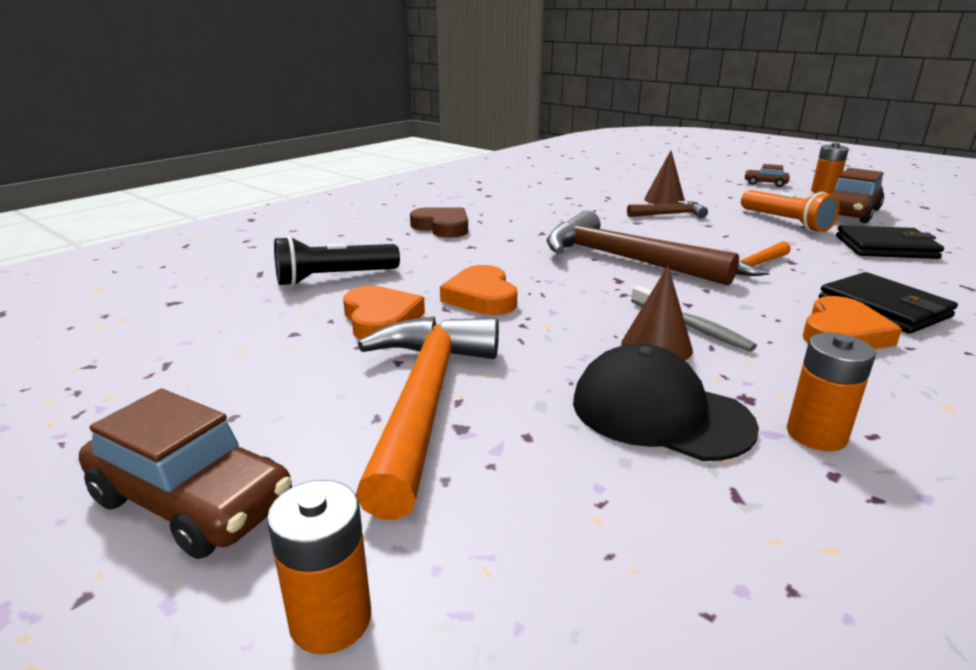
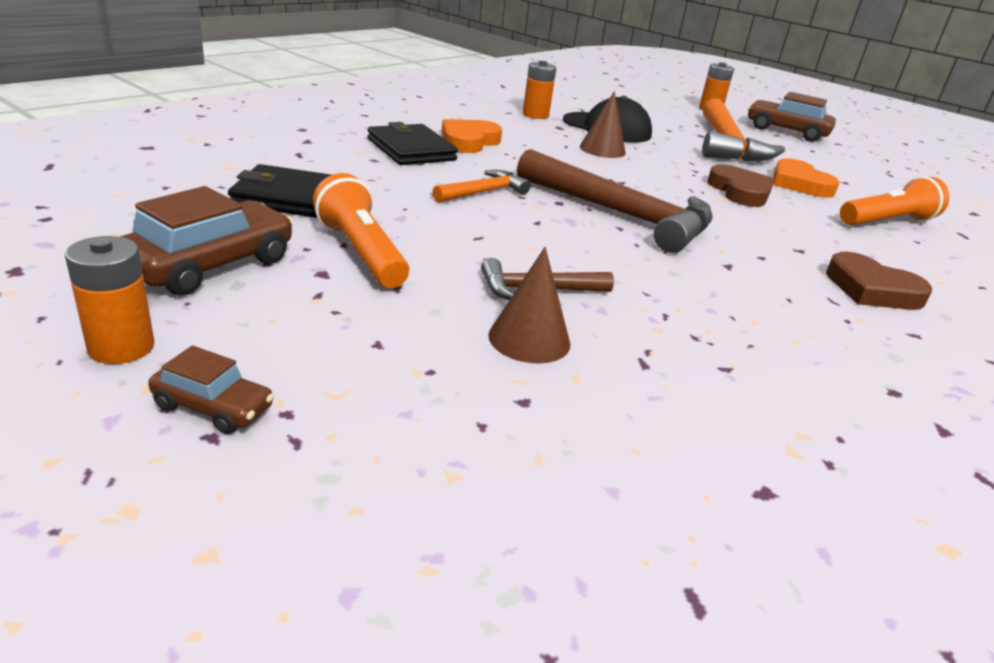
camera: 175 degrees right, 5 degrees up
black flashlight [274,236,400,286] -> orange flashlight [840,176,950,225]
orange heart [440,265,517,315] -> brown heart [707,164,775,207]
grey toothbrush [631,286,757,352] -> none

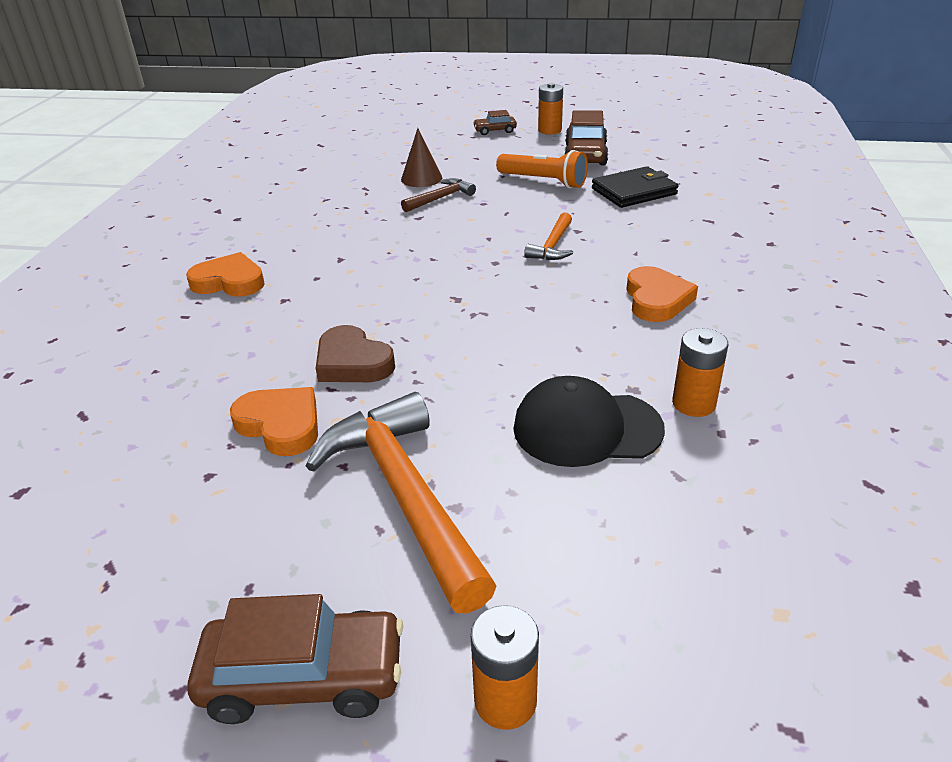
camera: 155 degrees right, 5 degrees up
black wallet [367,122,458,165] -> none
brown hammer [517,149,713,253] -> none
brown cone [580,91,626,158] -> none
brown heart [826,252,932,310] -> orange heart [186,252,265,297]
orange flashlight [840,176,950,225] -> none

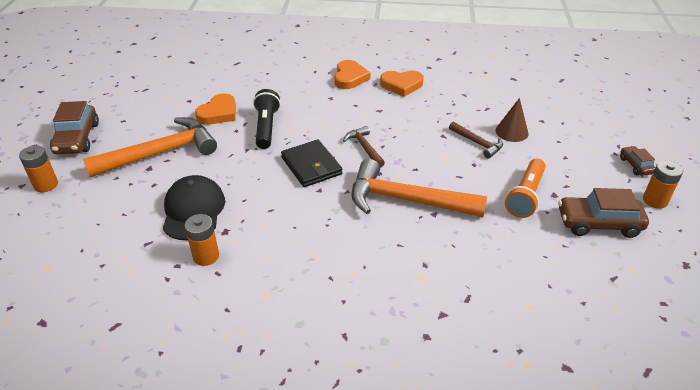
camera: 85 degrees right, 5 degrees up
brown heart [316,325,395,382] -> black flashlight [253,89,281,149]
orange hammer [524,212,573,260] -> orange hammer [352,159,487,217], size x2.03
black wallet [592,166,679,208] -> black wallet moved to [281,140,342,187]
orange heart [626,266,698,322] -> orange heart moved to [380,70,424,97]
none -> brown hammer [343,126,385,168]

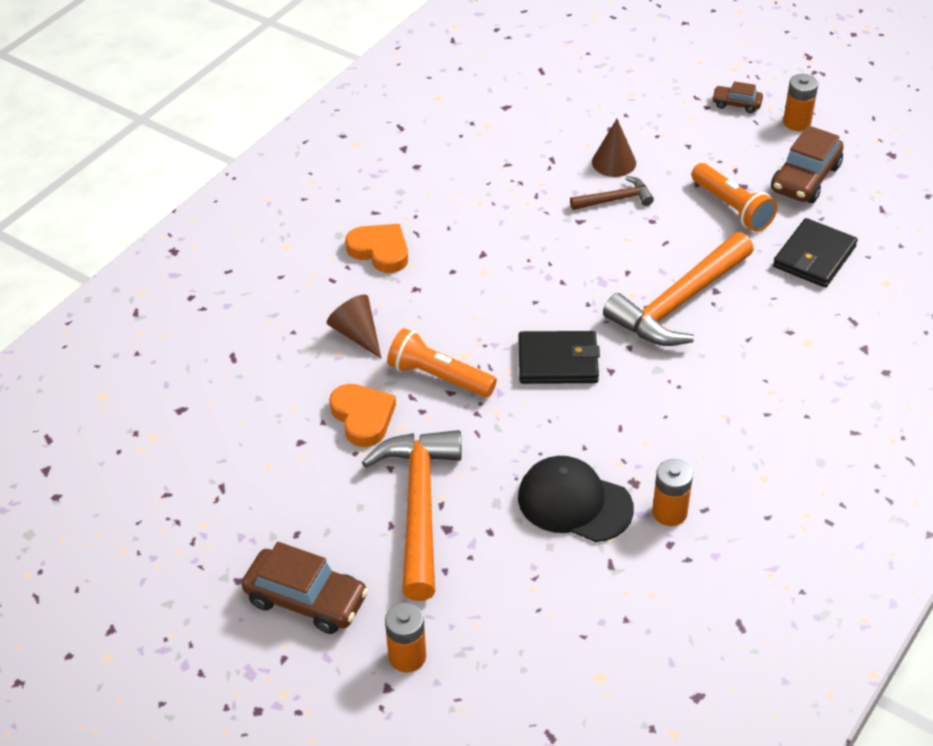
camera: 60 degrees left, 5 degrees up
black flashlight [253,89,281,149] -> orange flashlight [387,328,497,397]
brown hammer [343,126,385,168] -> none
orange heart [380,70,424,97] -> none
none -> brown cone [327,295,382,359]
none -> black wallet [773,218,858,288]

